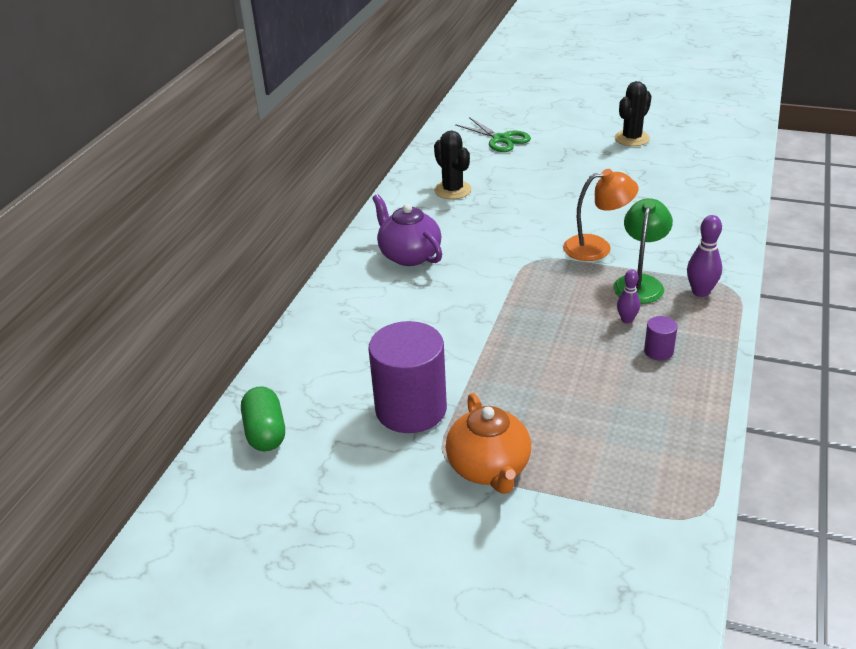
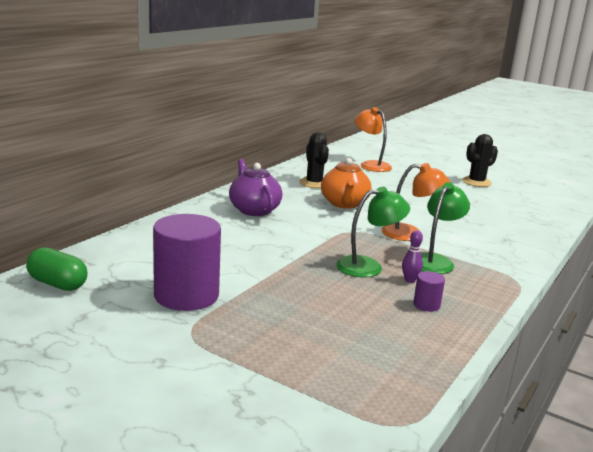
camera: 10 degrees right, 15 degrees down
green capsule [241,386,285,451] -> green capsule turned 60 degrees counterclockwise [26,247,87,291]
orange teapot [446,393,531,494] -> orange teapot moved to [321,158,371,209]
green scissors [455,117,531,152] -> orange lamp [355,107,392,172]
purple bowling pin [687,215,722,297] -> none
none -> green lamp [336,187,410,277]

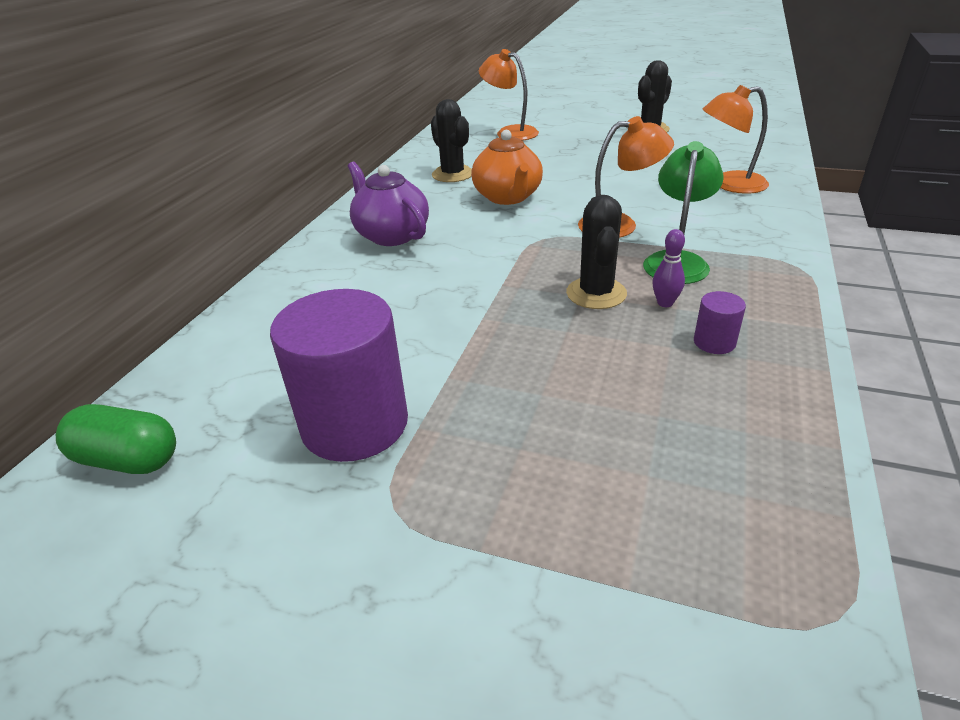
camera: 10 degrees left, 15 degrees up
green lamp [336,187,410,277] -> black cactus [566,195,627,309]
none -> orange lamp [702,85,769,194]

